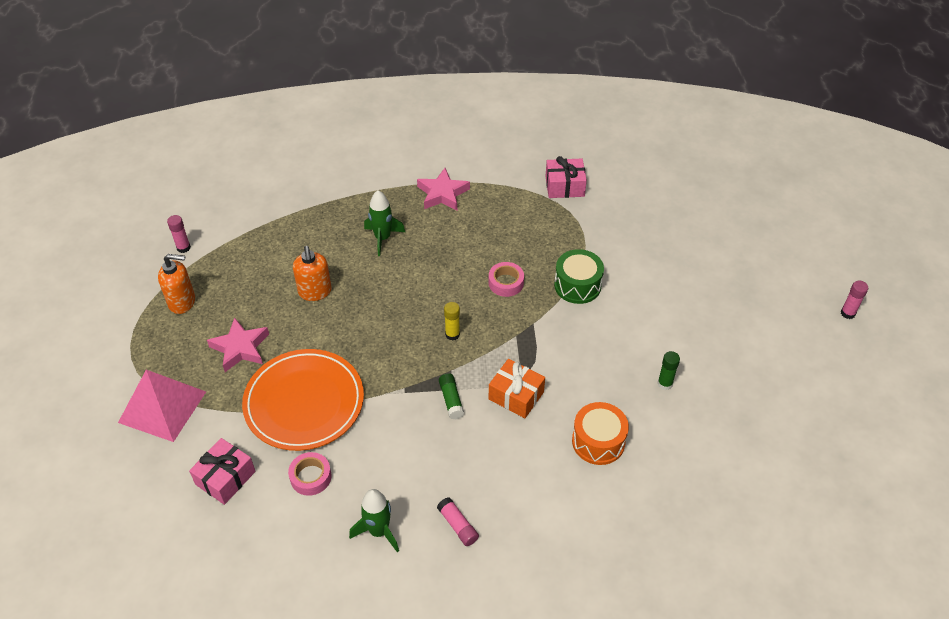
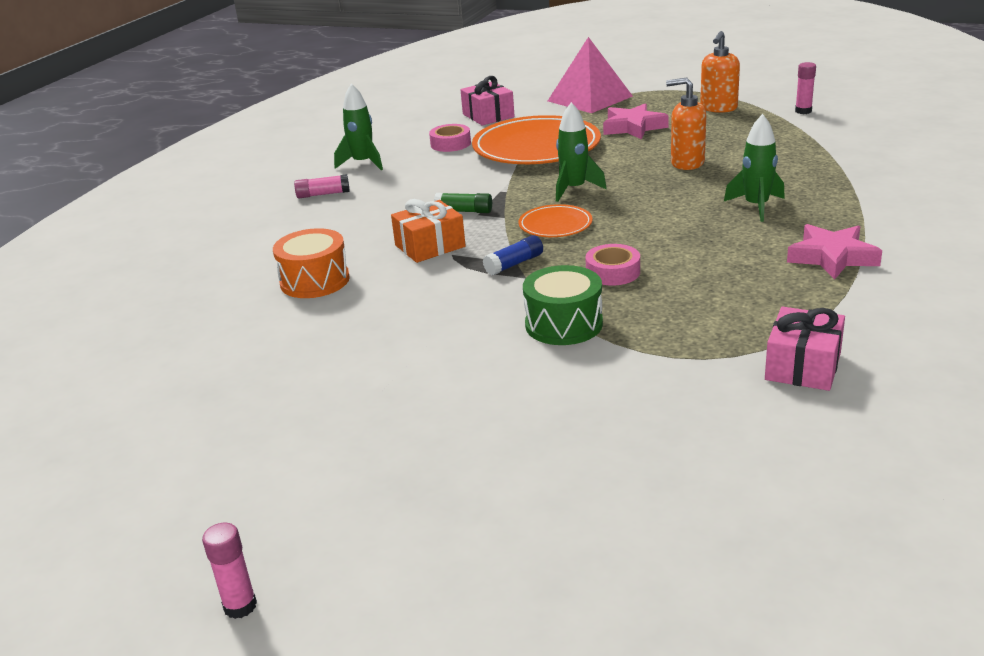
camera: 120 degrees right, 20 degrees down
yellow glue stick [444,302,460,341] -> orange plate [518,204,592,237]
green glue stick [657,351,680,390] -> none
none -> blue glue stick [483,235,543,275]
none -> green rocket [556,102,607,202]

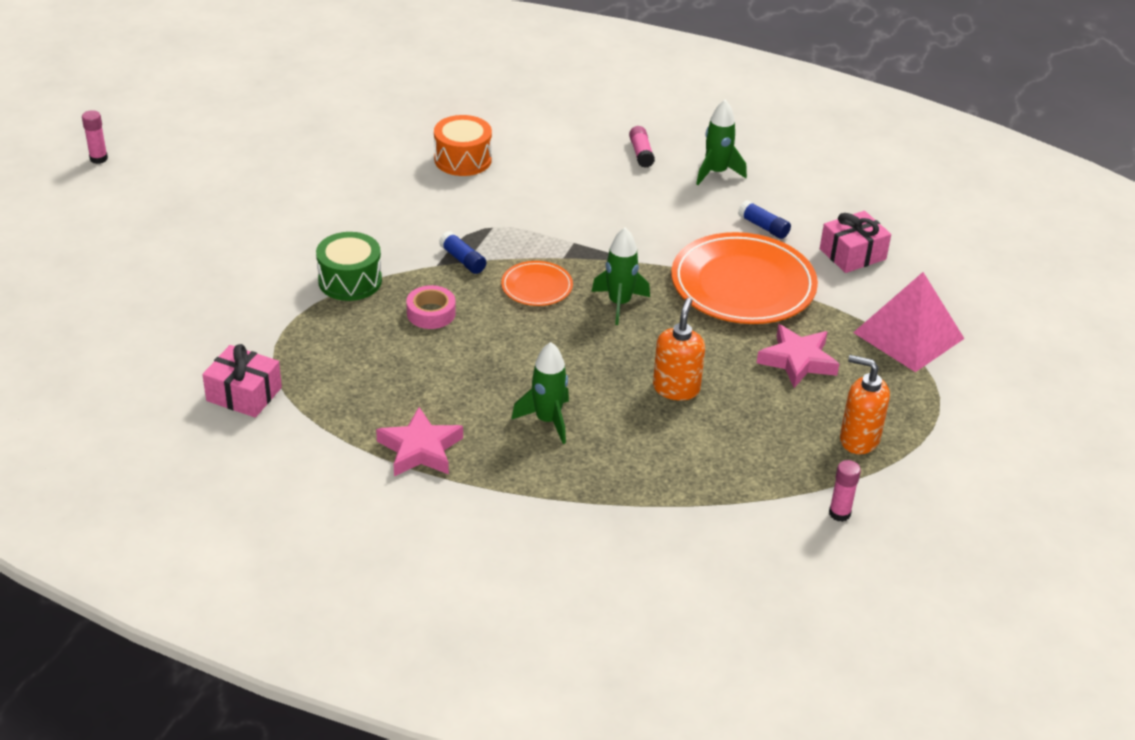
camera: 85 degrees right, 10 degrees up
orange gift [391,199,466,263] -> none
pink tape [429,124,471,152] -> blue glue stick [738,200,791,239]
green glue stick [434,193,492,213] -> none

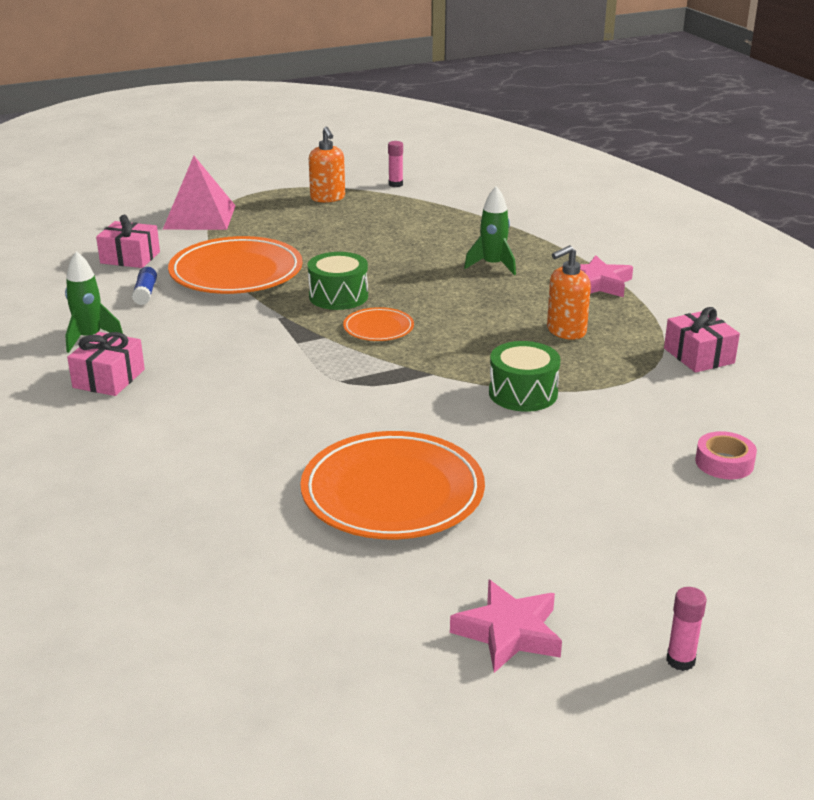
camera: 135 degrees left, 10 degrees down
pink tape [406,285,456,329] -> pink tape moved to [695,431,757,480]
orange drum [434,115,492,176] -> none
blue glue stick [439,231,486,274] -> none
green rocket [591,227,650,325] -> green drum [308,252,368,310]
pink glue stick [629,126,655,168] -> pink gift [67,332,145,396]
orange soap dispenser [653,298,705,400] -> orange soap dispenser moved to [547,245,591,340]
pink star [757,324,839,388] -> pink star moved to [450,579,562,673]
none -> orange plate [300,431,485,539]

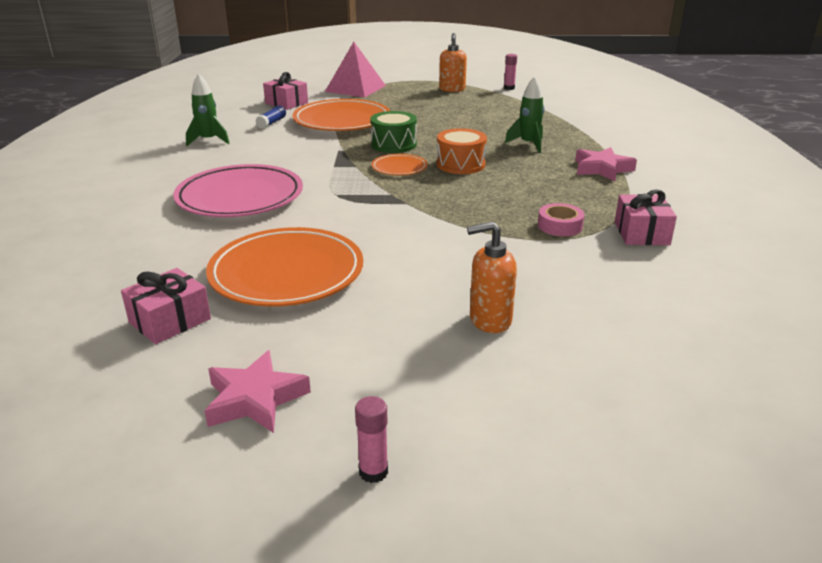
camera: 25 degrees right, 0 degrees up
pink gift [67,332,145,396] -> pink gift moved to [121,268,211,344]
green drum [489,341,561,412] -> none
orange soap dispenser [547,245,591,340] -> orange soap dispenser moved to [467,222,517,333]
pink tape [695,431,757,480] -> pink tape moved to [538,203,584,236]
none -> pink plate [173,164,303,217]
none -> orange drum [437,128,487,174]

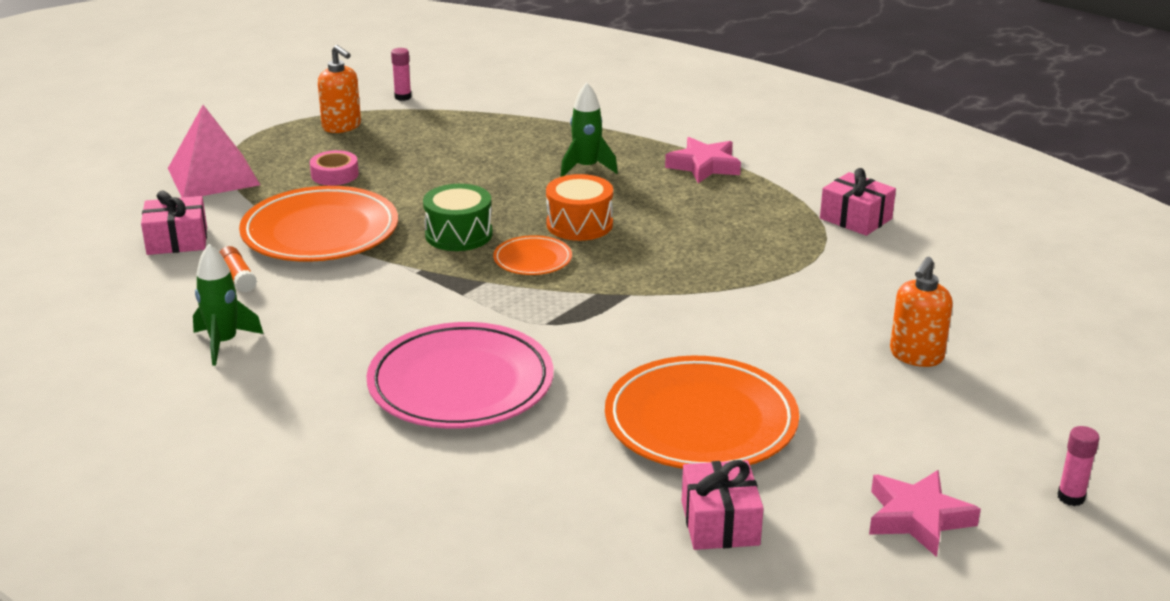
camera: 50 degrees left, 0 degrees up
blue glue stick [256,105,286,129] -> orange glue stick [219,246,257,293]
pink tape [538,203,584,236] -> pink tape moved to [310,150,359,186]

